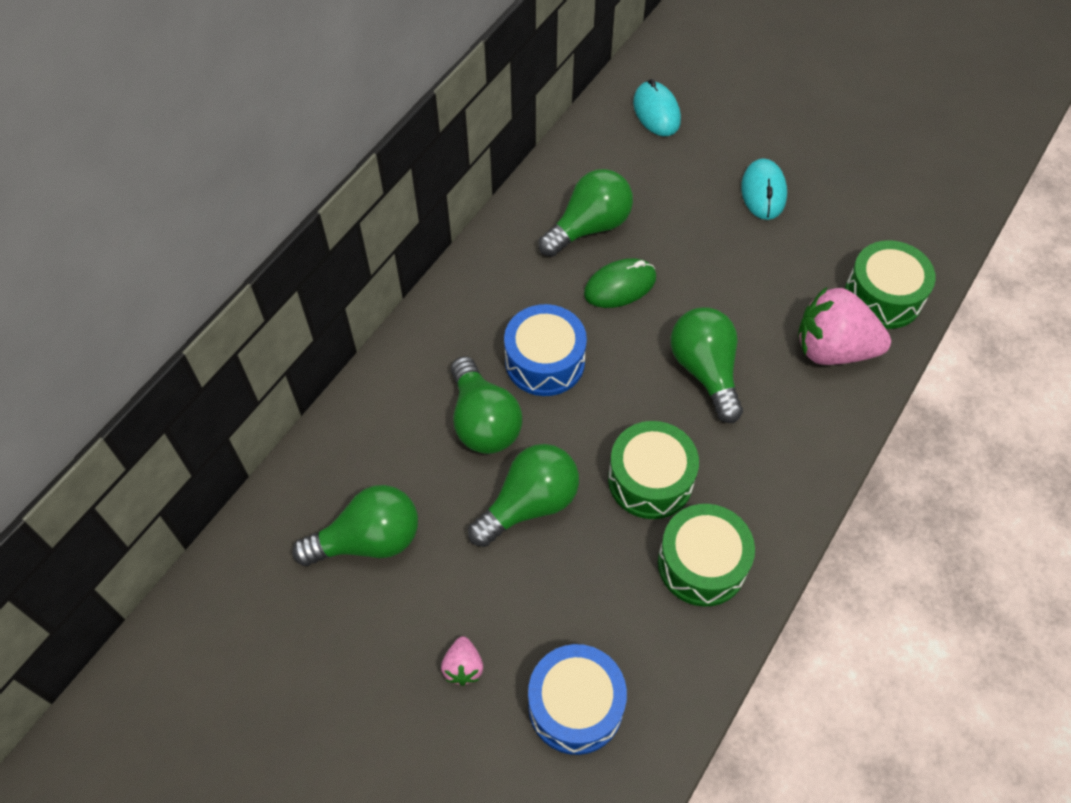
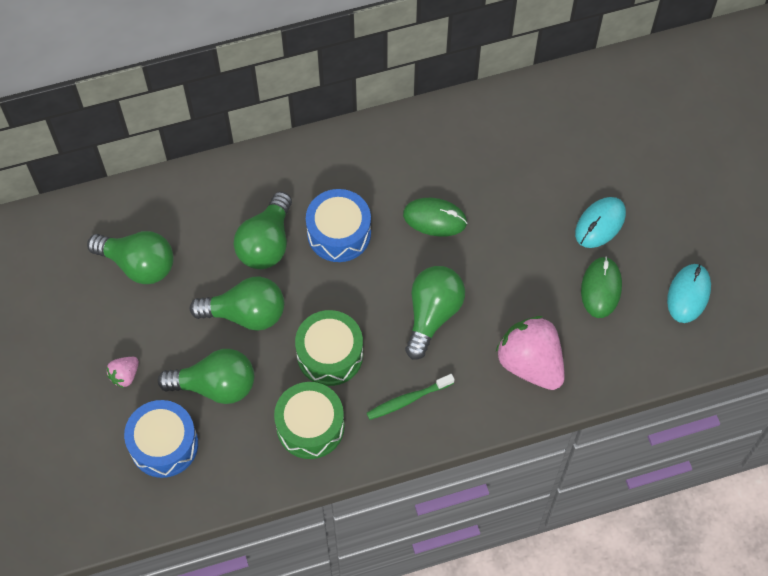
camera: 40 degrees right, 5 degrees up
green light bulb [538,169,633,257] -> green light bulb moved to [158,349,254,404]
turquoise mouse [633,79,681,136] -> turquoise mouse moved to [667,264,711,323]
green drum [845,240,936,329] -> none
none -> green toothbrush [367,374,455,420]
none -> green mouse [581,257,622,318]

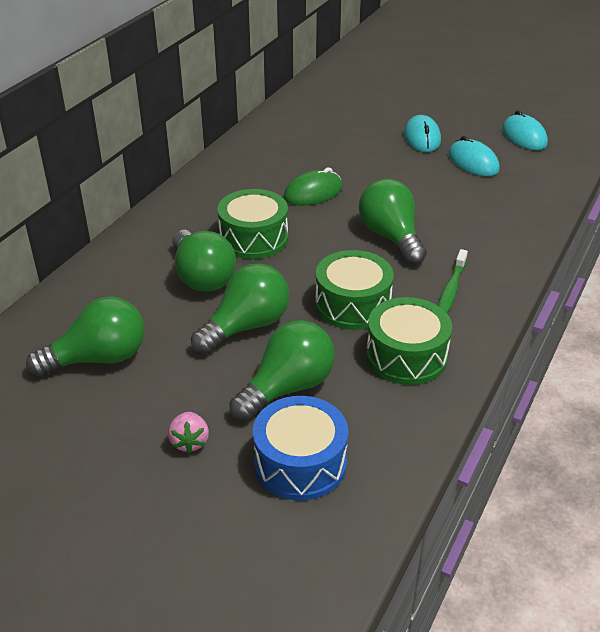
camera: 45 degrees left, 25 degrees down
blue drum [306,189,371,262] -> green drum [217,189,288,259]
pink strawberry [496,316,565,390] -> none
green mouse [581,257,622,318] -> turquoise mouse [448,136,500,176]

